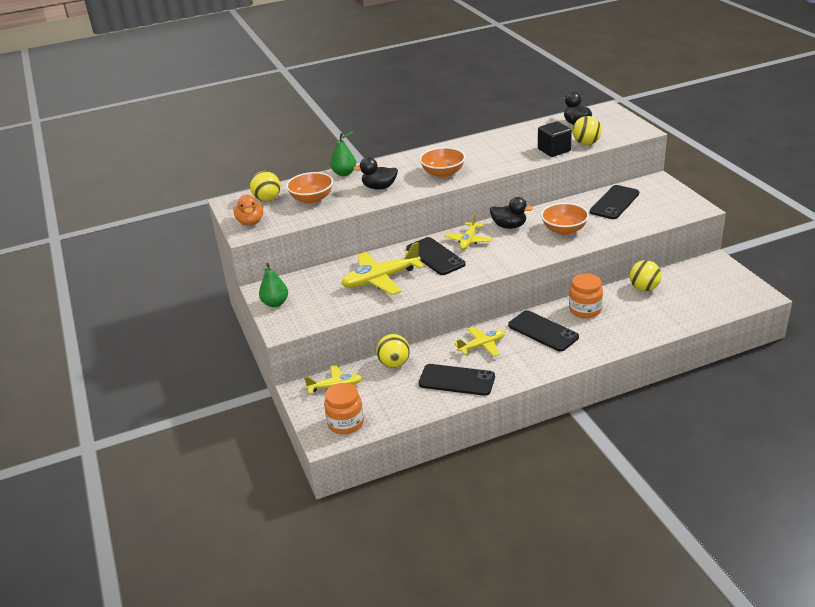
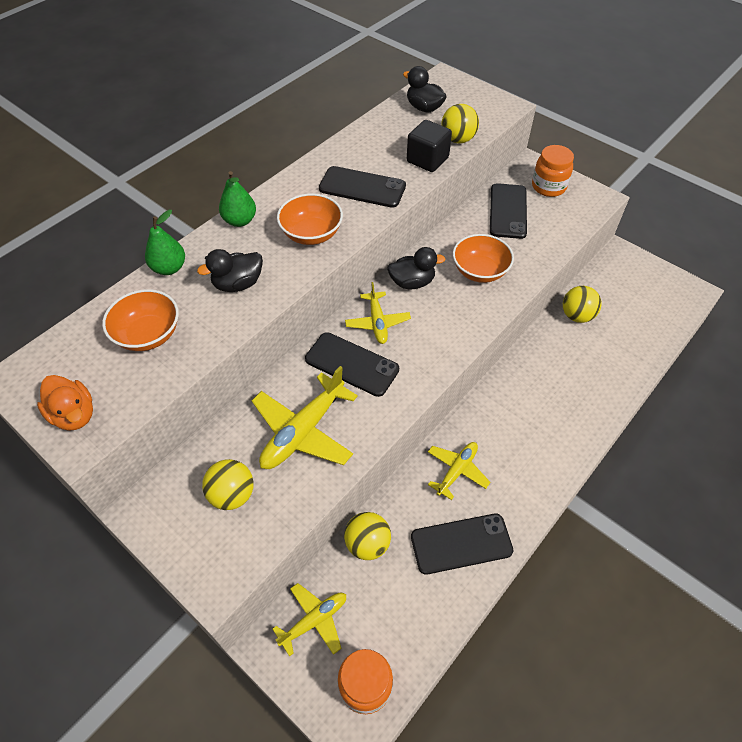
camera: 30 degrees left, 20 degrees up
yellow ball [250,171,281,201] -> yellow ball moved to [202,459,254,510]
green pear [259,263,288,307] -> green pear moved to [219,171,256,227]
black phone [508,310,579,352] -> black phone moved to [319,166,406,208]
orange jar [569,273,603,318] -> orange jar moved to [532,145,574,197]

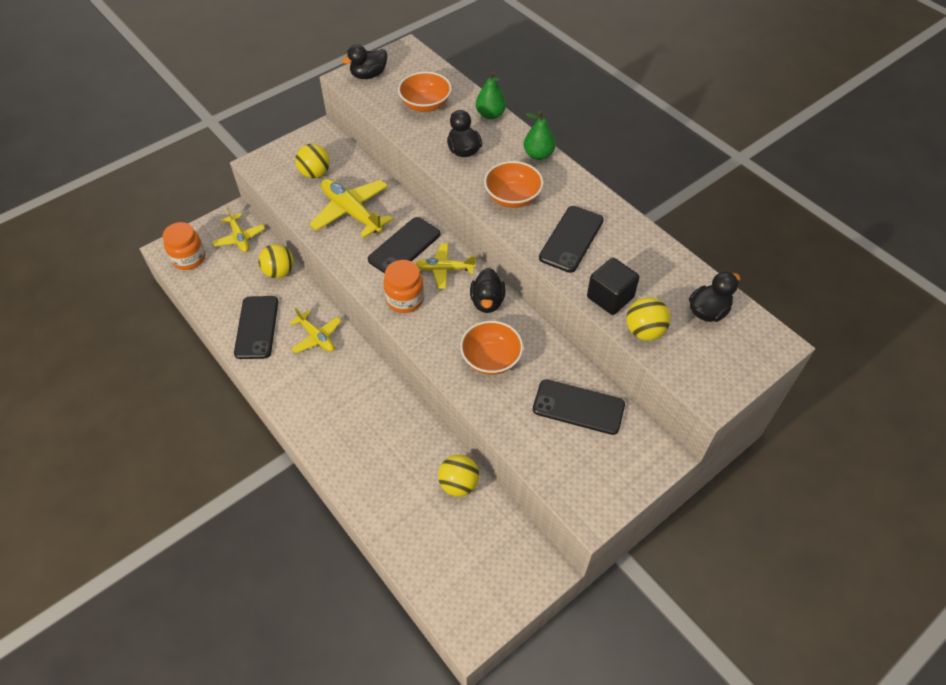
camera: 100 degrees right, 0 degrees up
orange duck [37,375,93,431] -> black duck [342,44,388,79]
orange jar [532,145,574,197] -> orange jar moved to [384,260,424,313]

